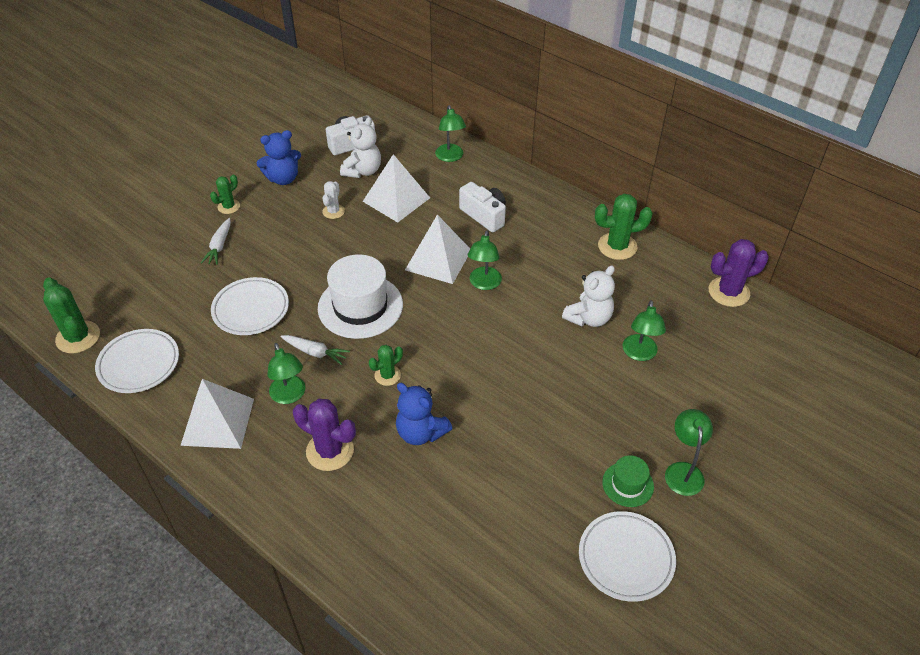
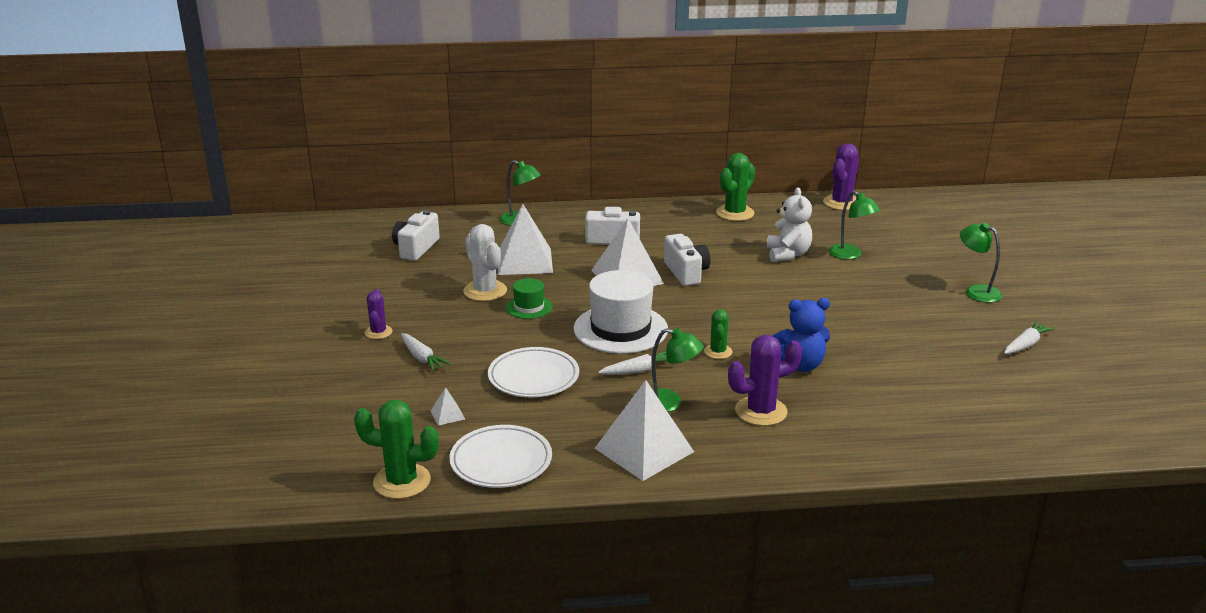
camera: 45 degrees left, 20 degrees down
green cactus [210,174,240,214] -> purple cactus [365,289,392,339]
blue teddy bear [257,130,301,185] -> none
white cactus [322,181,345,219] -> white cactus [463,224,507,301], size x1.68
white teddy bear [340,117,381,178] -> none
green lamp [468,230,502,290] -> white camera [664,234,710,286]
white plate [579,511,676,602] -> white carrot [1004,321,1055,354]
green hat [602,455,654,507] -> green hat moved to [506,278,553,319]
none -> white pyramid [431,387,465,426]

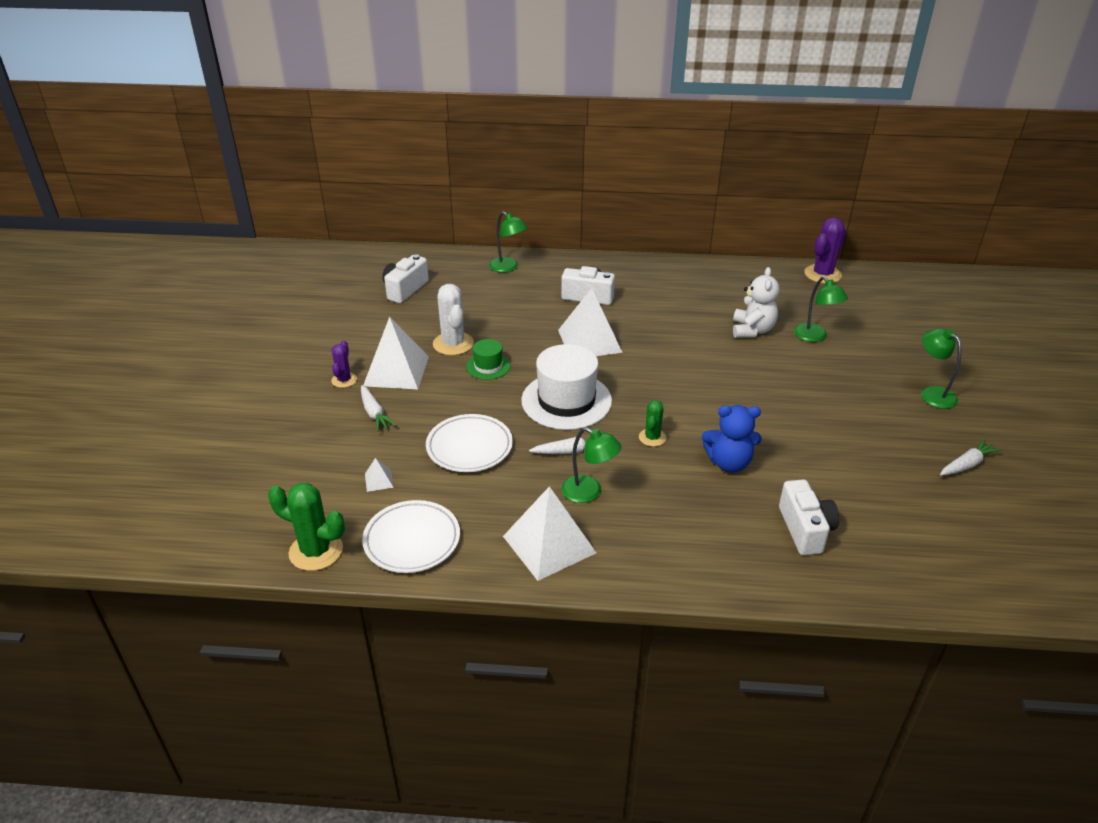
camera: 10 degrees right, 10 degrees up
white pyramid [498,204,553,275] -> white pyramid moved to [363,317,429,389]
white camera [664,234,710,286] -> white camera moved to [779,480,839,555]
green cactus [716,153,755,221] -> none
purple cactus [728,335,802,426] -> none

